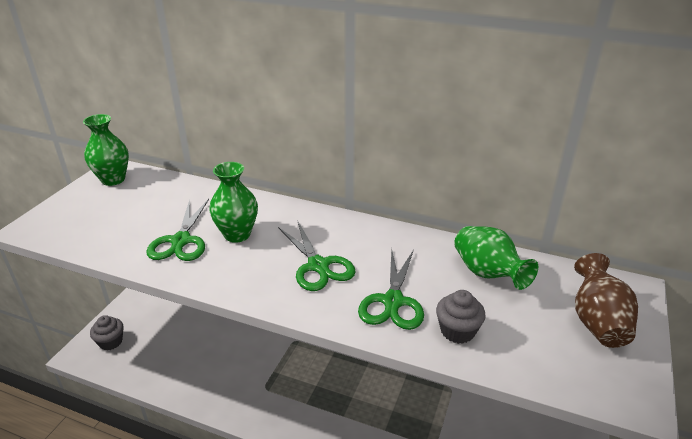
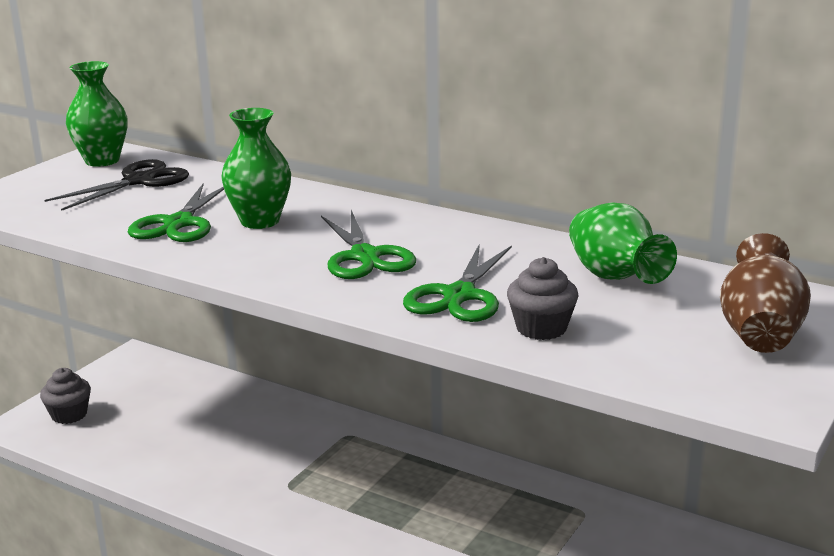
camera: 10 degrees right, 10 degrees down
none -> black scissors [44,159,189,211]

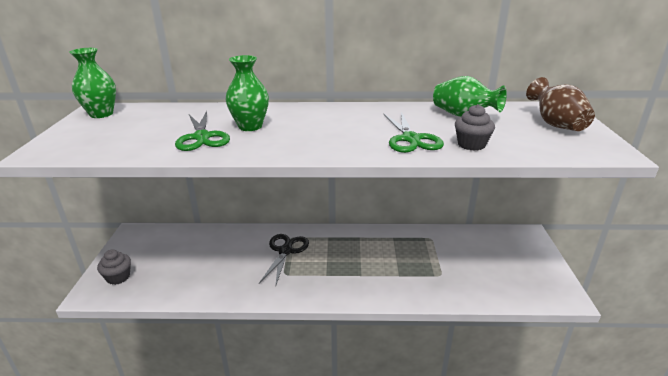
camera: 30 degrees left, 5 degrees up
black scissors [44,159,189,211] -> black scissors moved to [259,234,309,287]
green scissors [321,210,416,279] -> none

